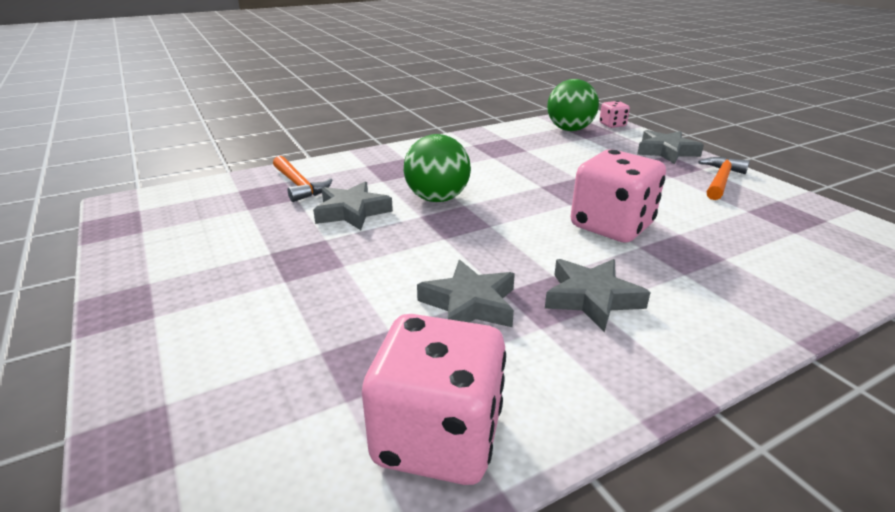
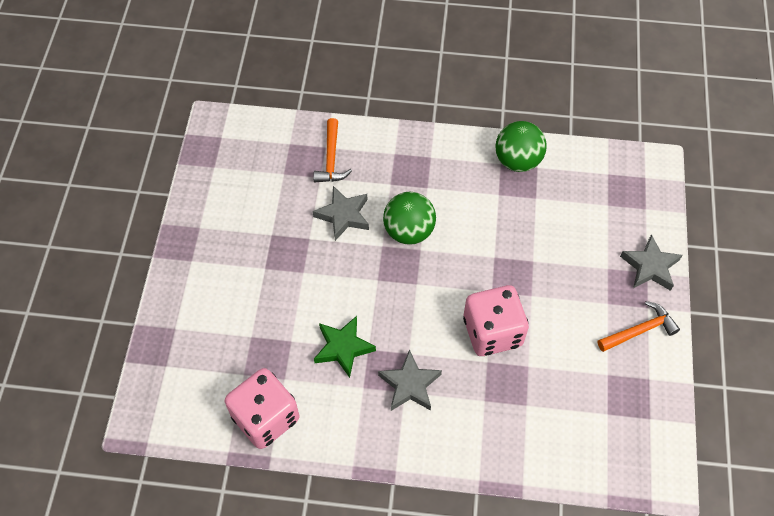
camera: 35 degrees right, 30 degrees up
grey star [417,260,515,327] -> green star [314,316,376,378]
green ball [547,79,599,131] -> green ball moved to [495,121,547,172]
pink dice [599,101,630,128] -> none

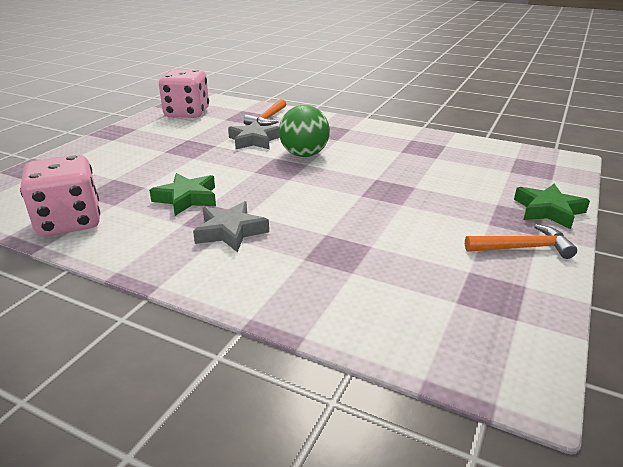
camera: 20 degrees right, 30 degrees down
pink dice [463,285,529,356] -> pink dice moved to [159,70,209,118]
green ball [495,121,547,172] -> none
grey star [620,234,683,291] -> green star [514,184,590,229]

